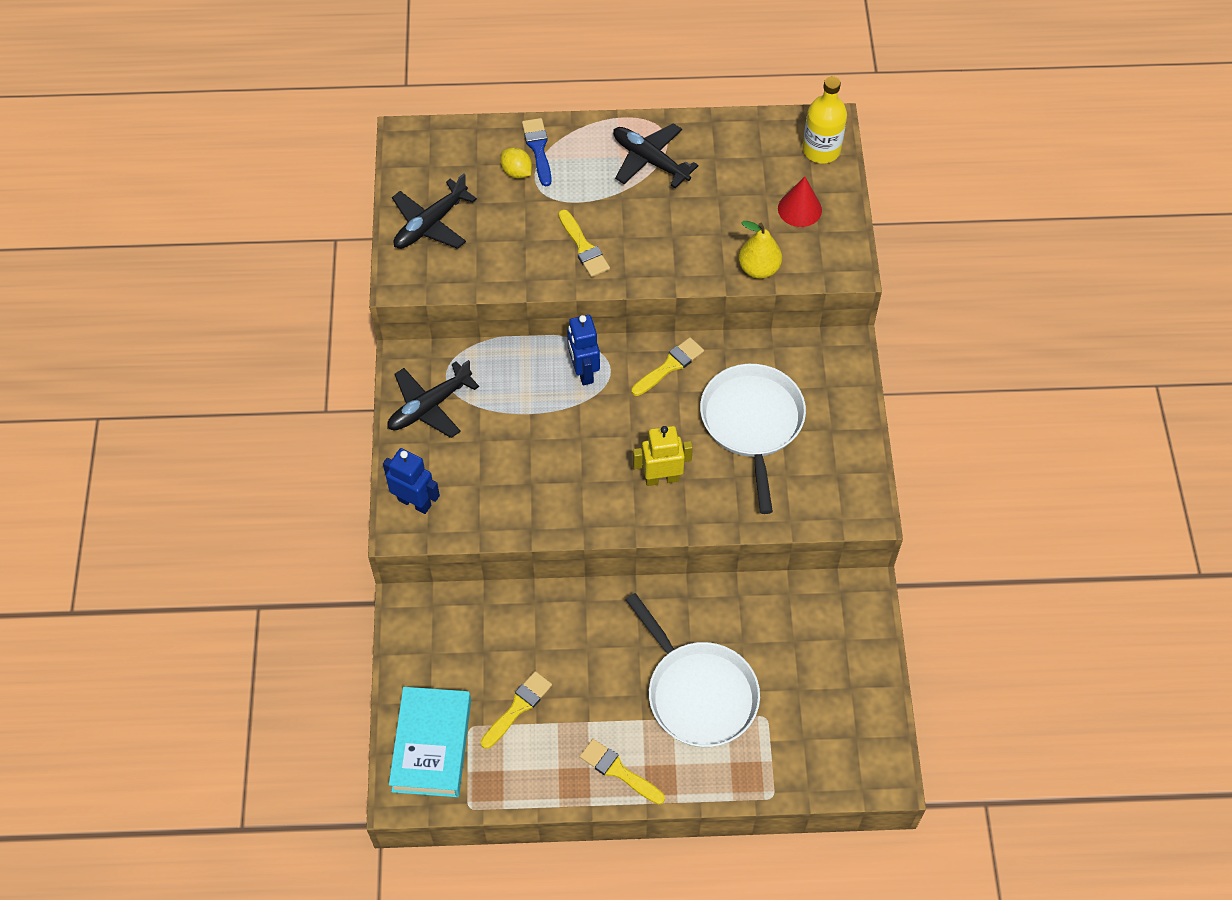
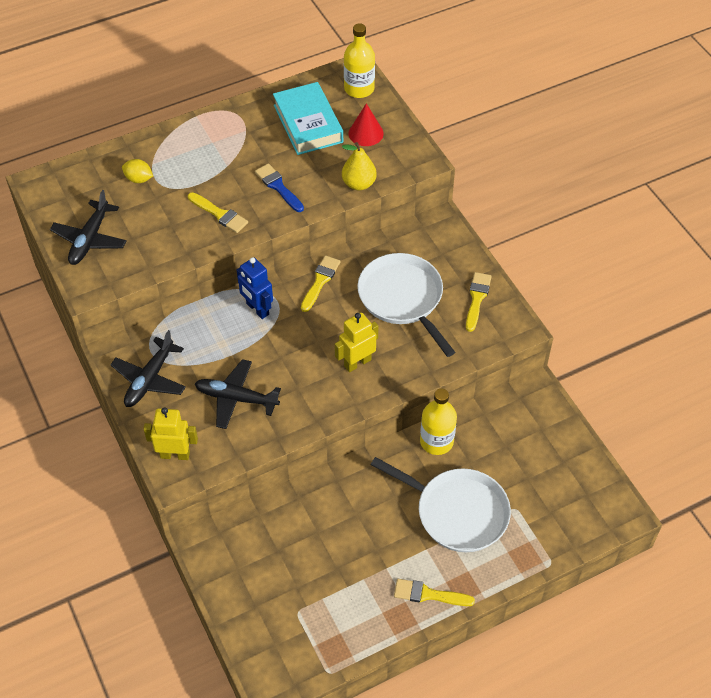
camera: 25 degrees left, 5 degrees down
blue robot [383,448,440,514] -> yellow robot [144,407,198,460]
turquoise book [389,687,471,797] -> turquoise book moved to [273,82,343,155]
yellow brush [481,671,552,749] -> yellow brush moved to [466,272,492,332]
blue brush [522,118,552,187] -> blue brush moved to [255,163,304,212]
black plane [613,123,699,188] -> black plane moved to [195,359,281,429]
none -> yellow bottle [420,388,457,455]

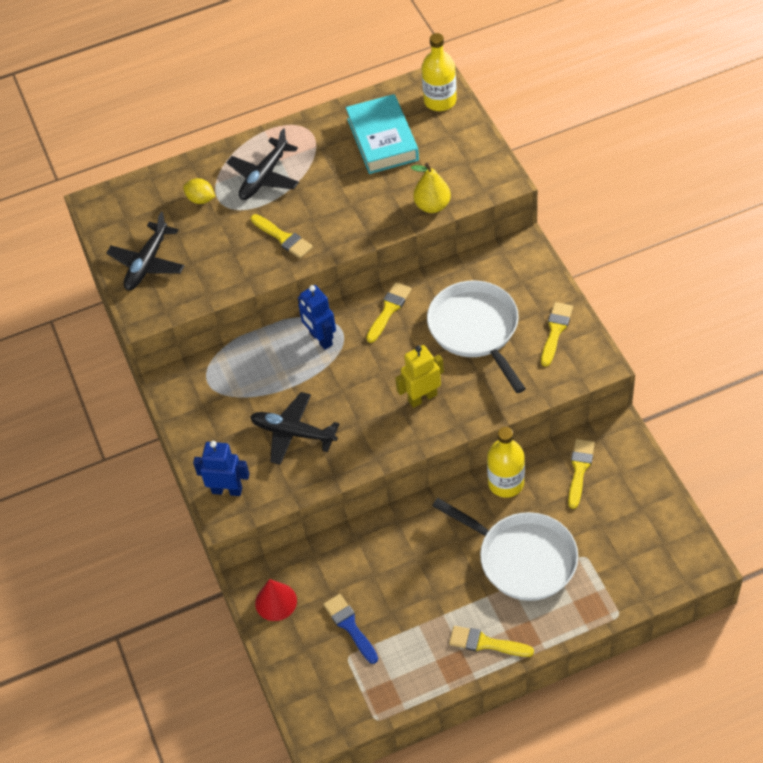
camera: 10 degrees right, 0 degrees up
black plane [110,330,186,407] -> black plane moved to [226,128,299,200]
yellow robot [144,407,198,460] -> blue robot [193,441,250,496]
blue brush [255,163,304,212] -> blue brush moved to [323,594,378,664]
red cone [349,103,384,146] -> red cone moved to [255,579,297,621]
none -> yellow brush [568,439,595,509]

